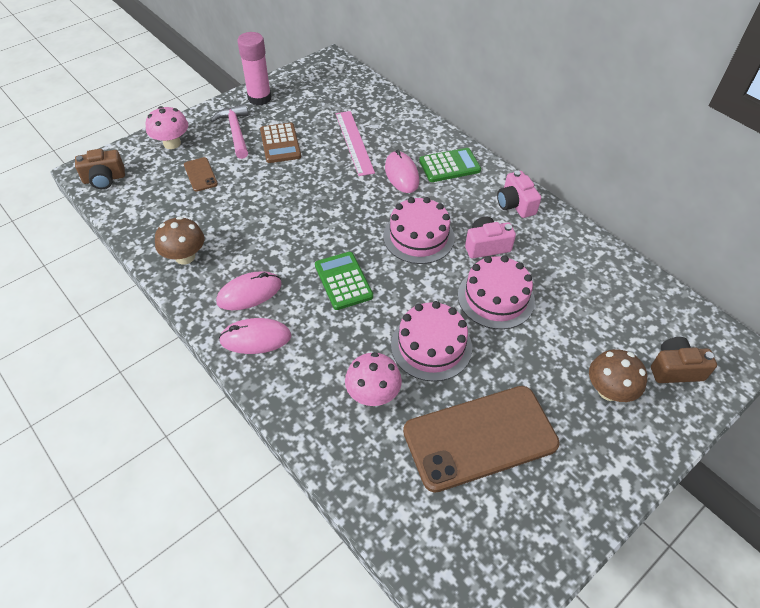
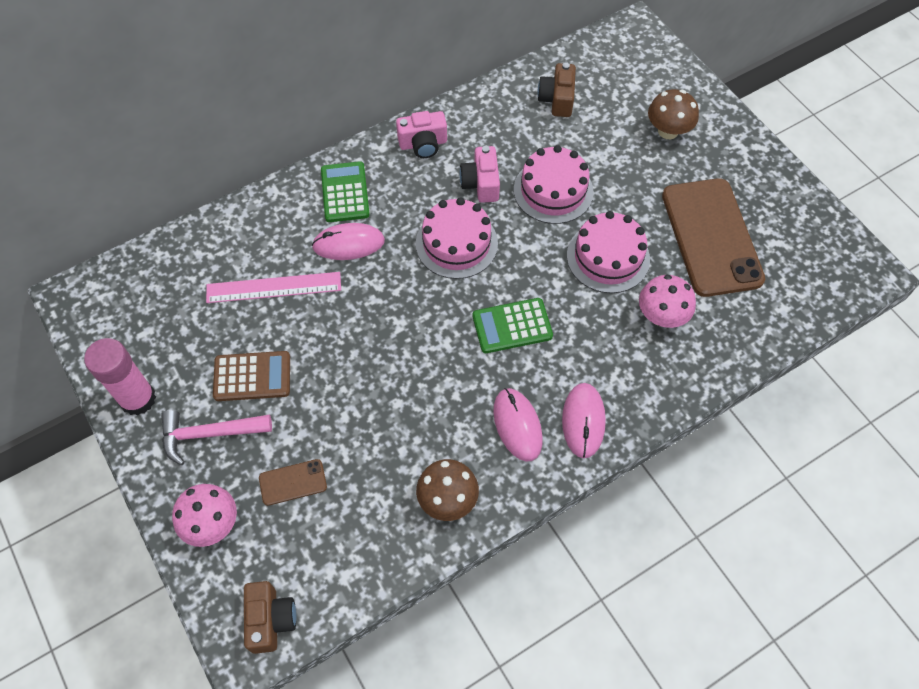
camera: 80 degrees left, 10 degrees up
brown camera [651,337,717,383] -> brown camera moved to [537,62,576,117]

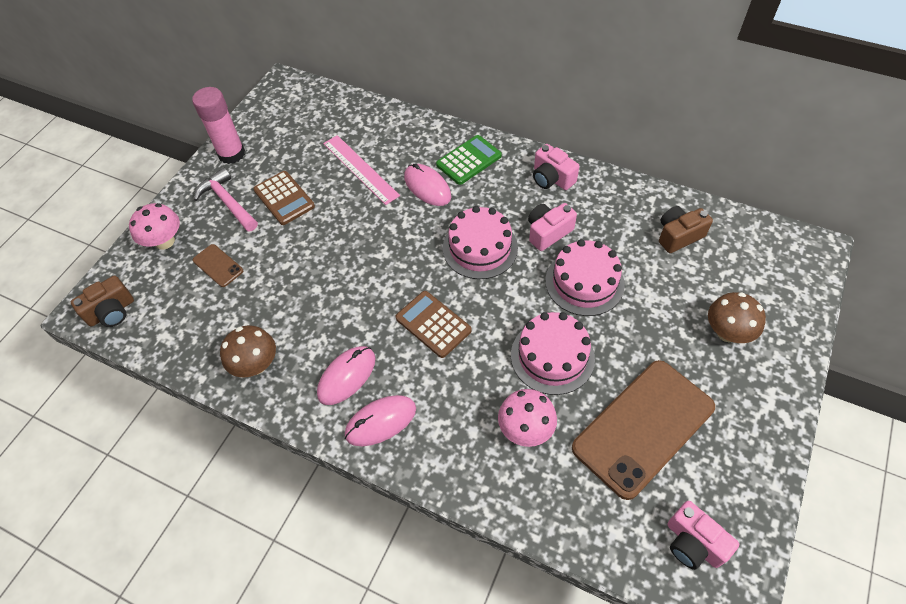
camera: 60 degrees right, 5 degrees down
green calculator [472,298,553,353] -> brown calculator [396,291,472,358]
none -> pink camera [667,501,739,570]

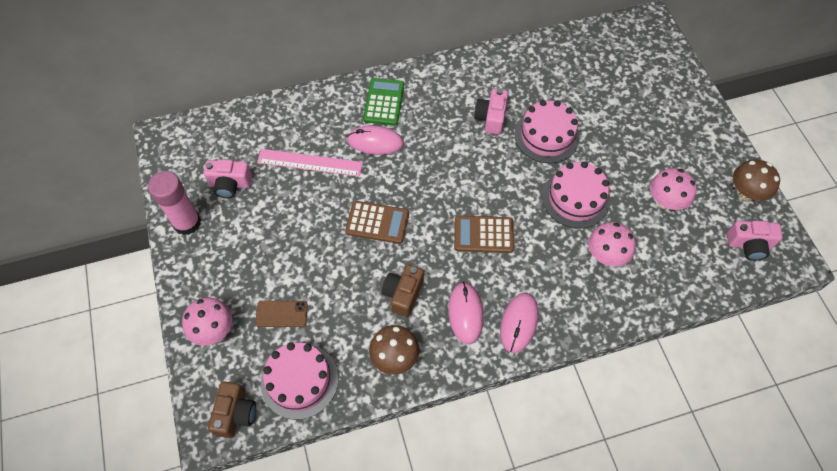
camera: 45 degrees left, 5 degrees up
pink hammer [194,168,258,232] -> none
brown calculator [253,171,315,225] -> brown calculator moved to [345,201,409,244]
pink cake [443,206,518,279] -> pink cake moved to [261,342,338,420]
pink camera [533,144,580,190] -> pink camera moved to [203,159,252,198]
brown phone [572,360,715,500] -> pink mushroom [650,168,697,210]
brown camera [659,206,713,253] -> brown camera moved to [382,264,424,317]
brown mushroom [708,292,766,343] -> brown mushroom moved to [733,160,780,201]

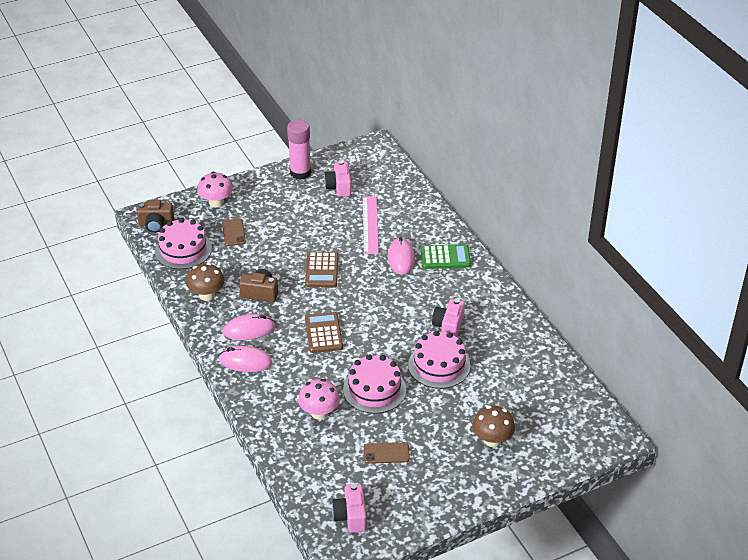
camera: 80 degrees right, 20 degrees down
pink camera [474,89,508,135] -> pink camera turned 75 degrees counterclockwise [432,299,465,337]
pink mushroom [650,168,697,210] -> brown phone [364,442,410,464]
brown mushroom [733,160,780,201] -> brown mushroom moved to [473,406,515,447]

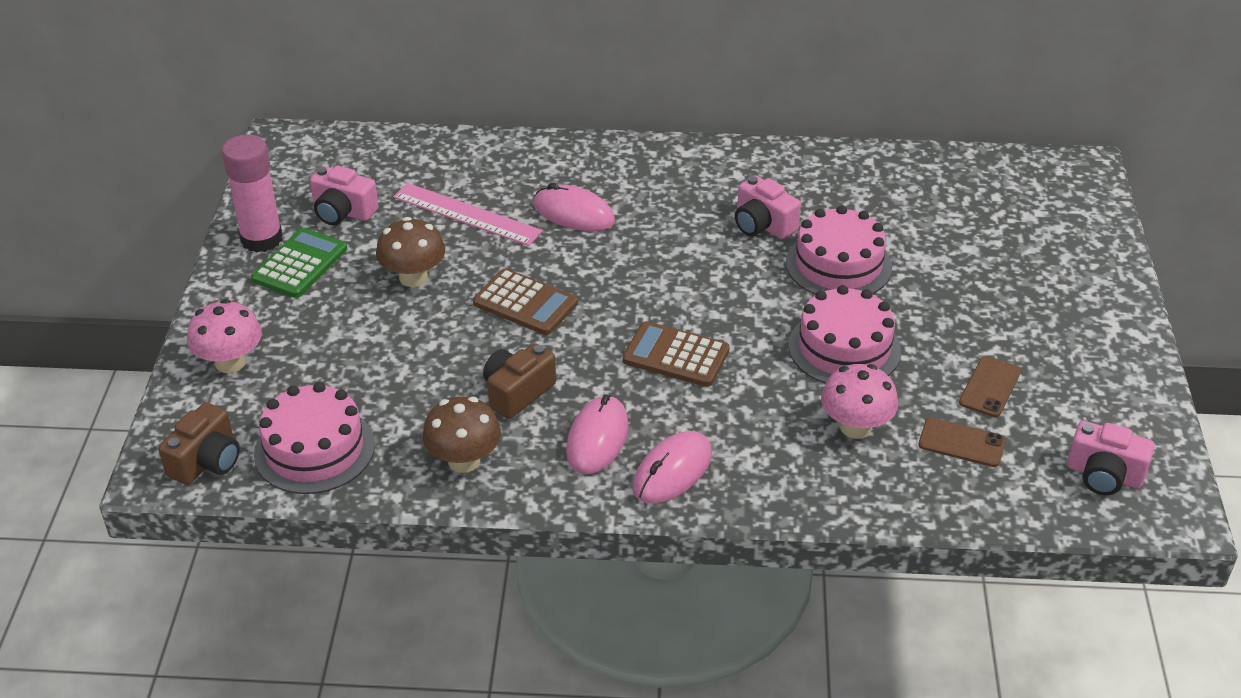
camera: 60 degrees left, 0 degrees up
brown phone [222,218,246,246] -> brown phone moved to [918,418,1006,467]
green calculator [421,244,471,269] -> green calculator moved to [251,228,347,298]
brown mushroom [473,406,515,447] -> brown mushroom moved to [376,217,445,287]

